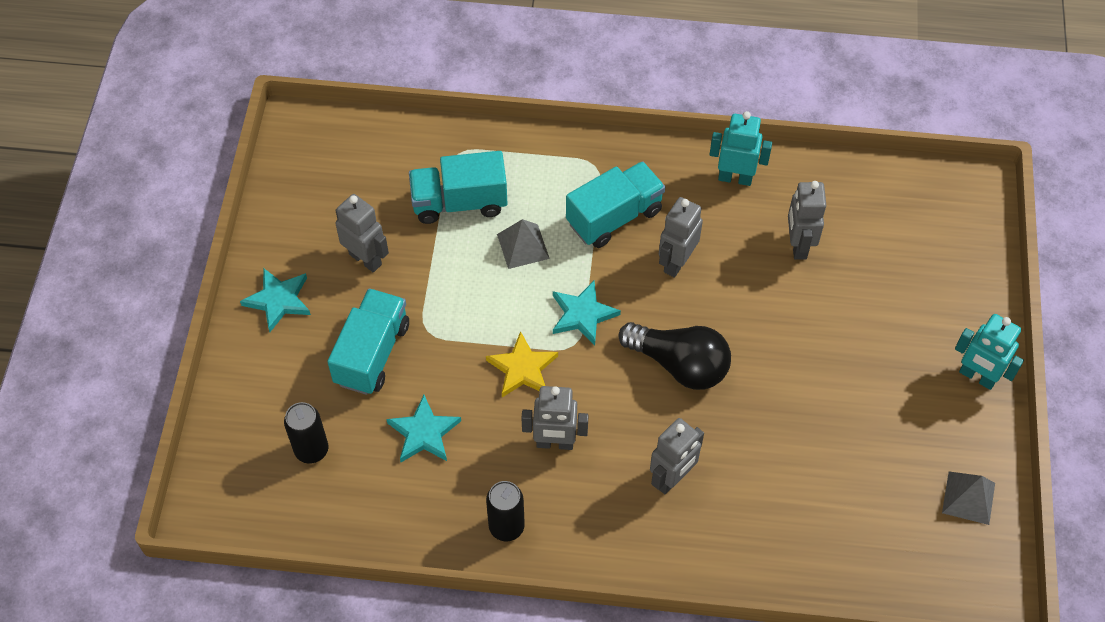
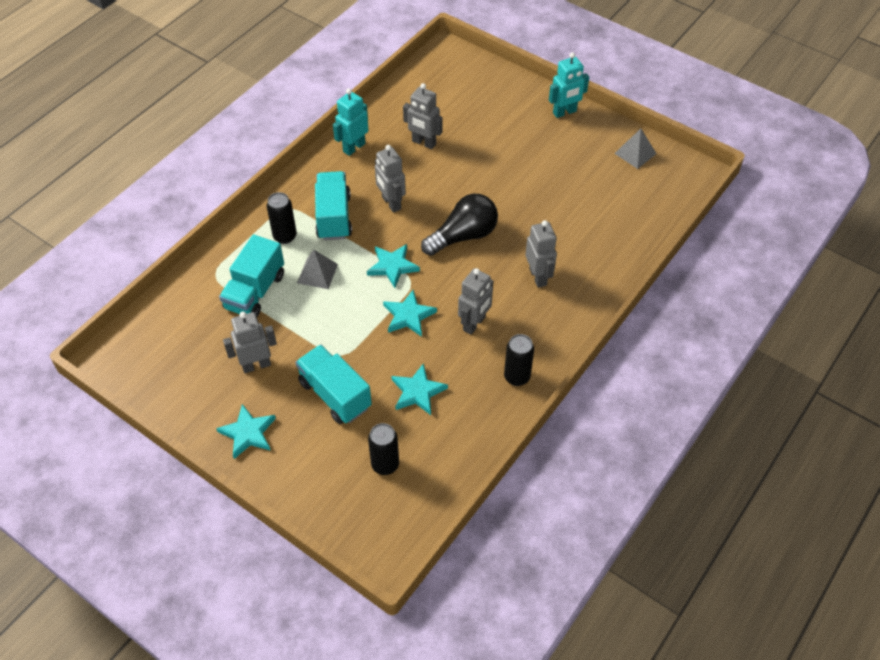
camera: 60 degrees left, 5 degrees down
yellow star [486,331,558,397] -> turquoise star [383,290,437,337]
none -> black can [267,192,297,244]

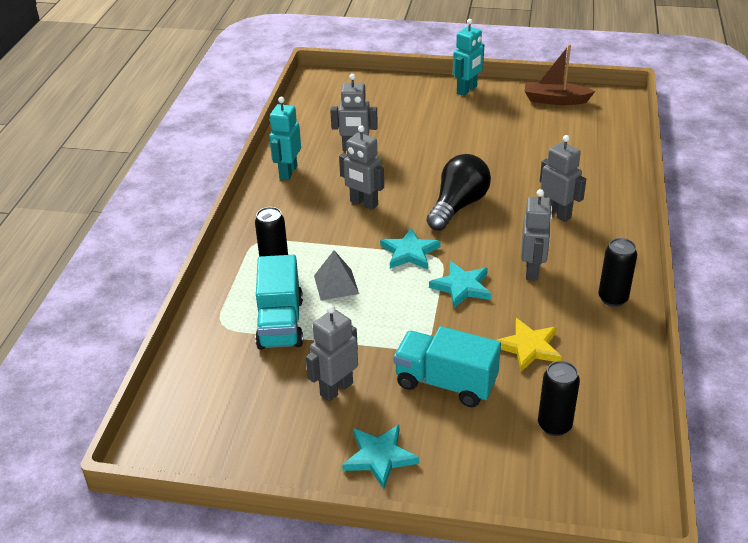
camera: 25 degrees left, 15 degrees down
turquoise truck [315,171,352,240] -> none
turquoise star [391,363,448,415] -> yellow star [496,318,562,372]
grey pyramid [614,129,656,169] -> brown boat [525,44,595,105]

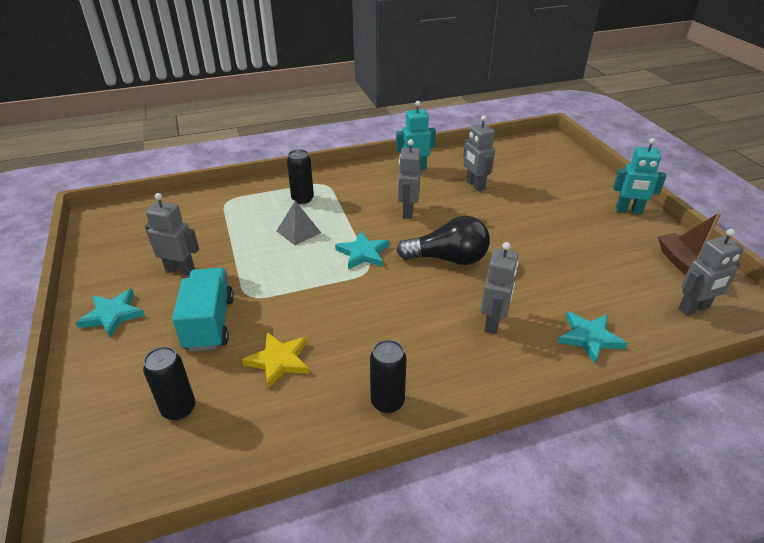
camera: 60 degrees right, 0 degrees up
turquoise truck [255,255,303,350] -> none
turquoise star [429,261,491,308] -> turquoise star moved to [558,311,628,363]
grey robot [521,189,552,281] -> grey robot moved to [678,229,743,316]

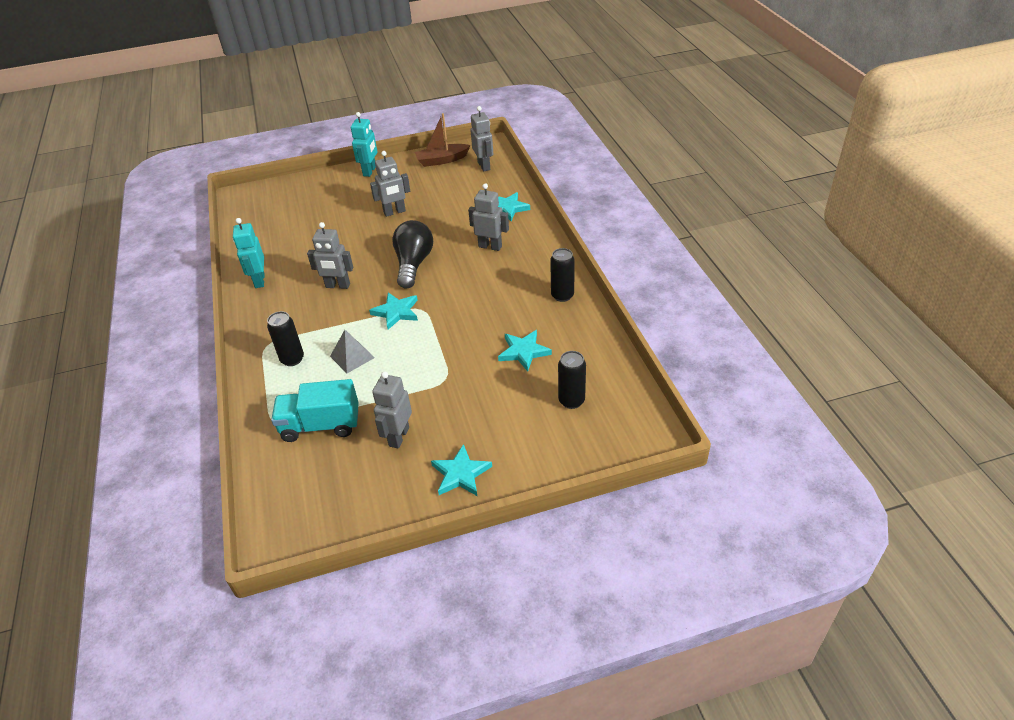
camera: 85 degrees left, 5 degrees up
turquoise truck [172,268,234,351] -> turquoise truck moved to [271,379,359,442]
yellow star [242,332,309,389] -> turquoise star [498,330,552,372]
grey robot [463,115,495,191] -> grey robot moved to [370,151,410,217]

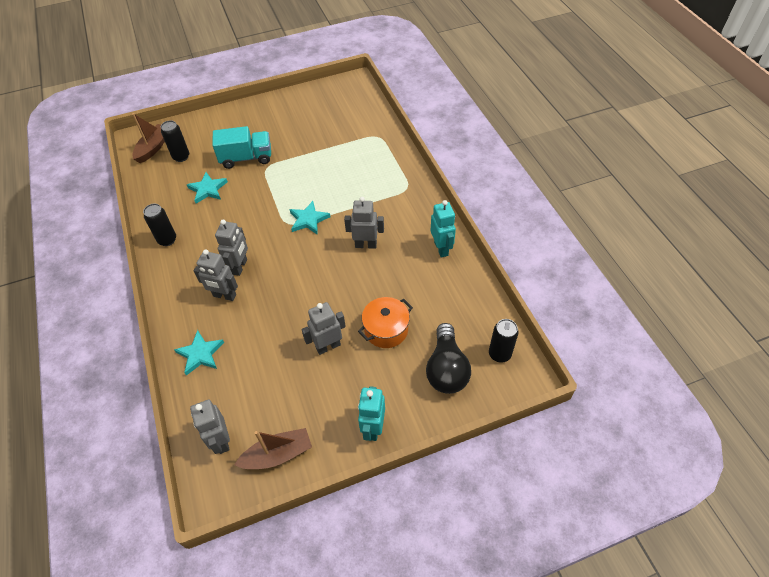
camera: 175 degrees right, 10 degrees up
black can [267,311,304,366] -> black can moved to [489,319,518,363]
turquoise truck [271,379,359,442] -> turquoise truck moved to [212,126,271,169]
grey pyramid [330,330,375,373] -> none
grey robot [372,371,412,449] -> grey robot moved to [215,219,248,276]
black light bulb [392,220,433,288] -> black light bulb moved to [426,323,471,394]
turquoise star [431,444,492,496] -> none
none -> brown boat [132,113,165,163]
none -> orange pot [358,297,413,348]

